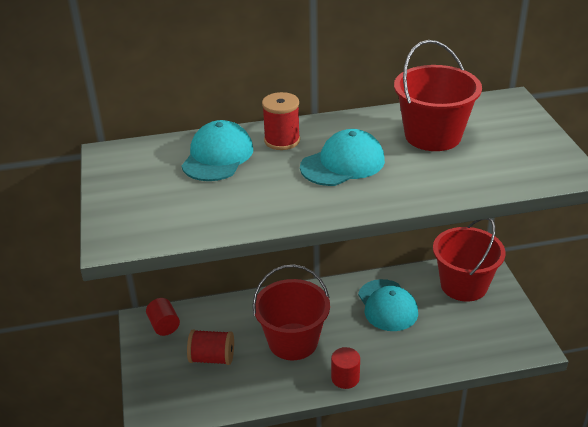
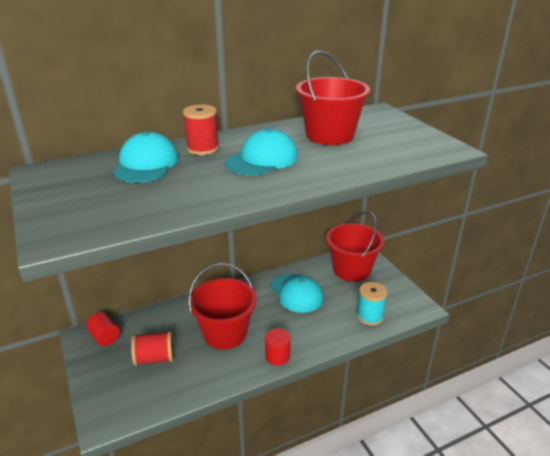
camera: 15 degrees left, 5 degrees down
none -> turquoise spool [357,282,388,326]

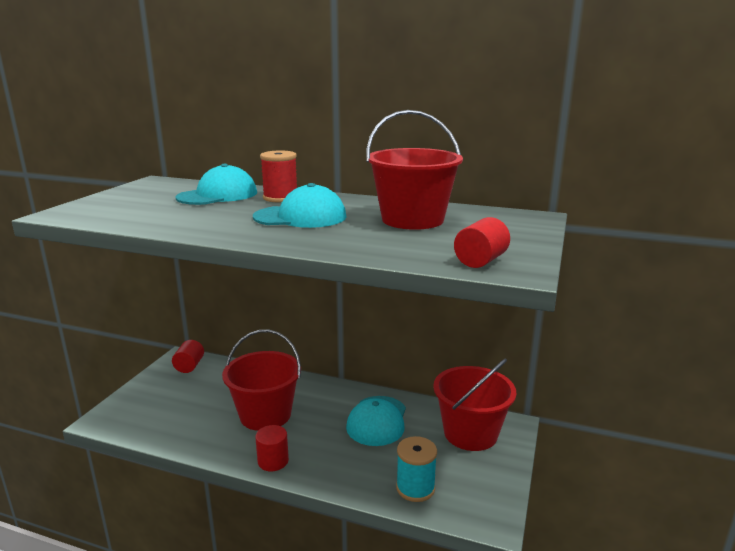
camera: 45 degrees right, 10 degrees down
red spool [131,331,174,366] -> none
none -> red cylinder [454,217,510,268]

